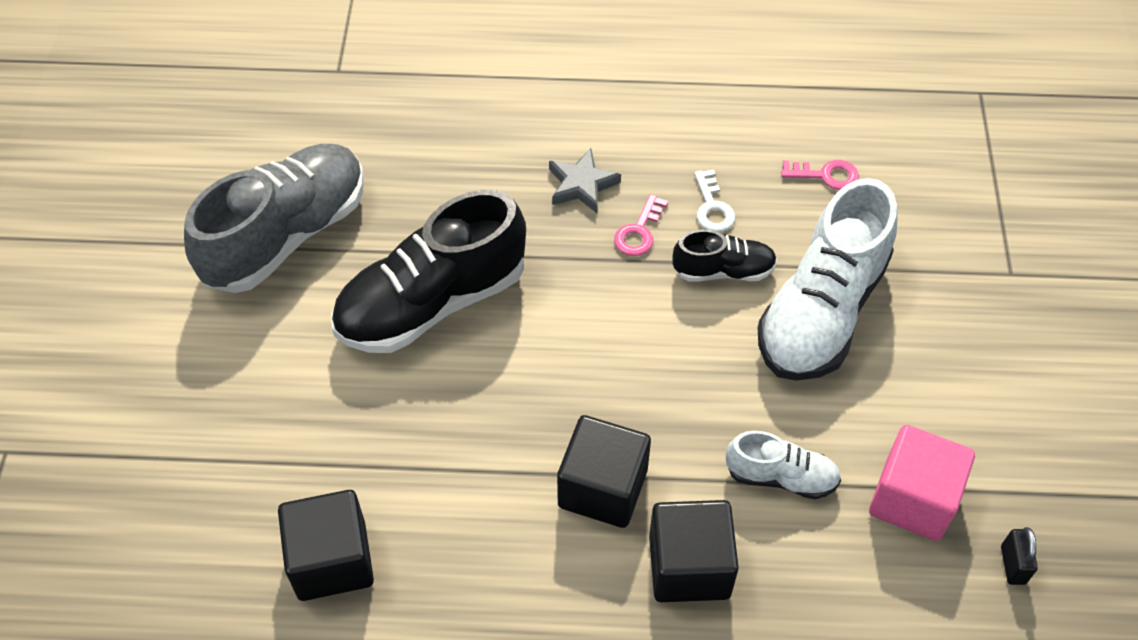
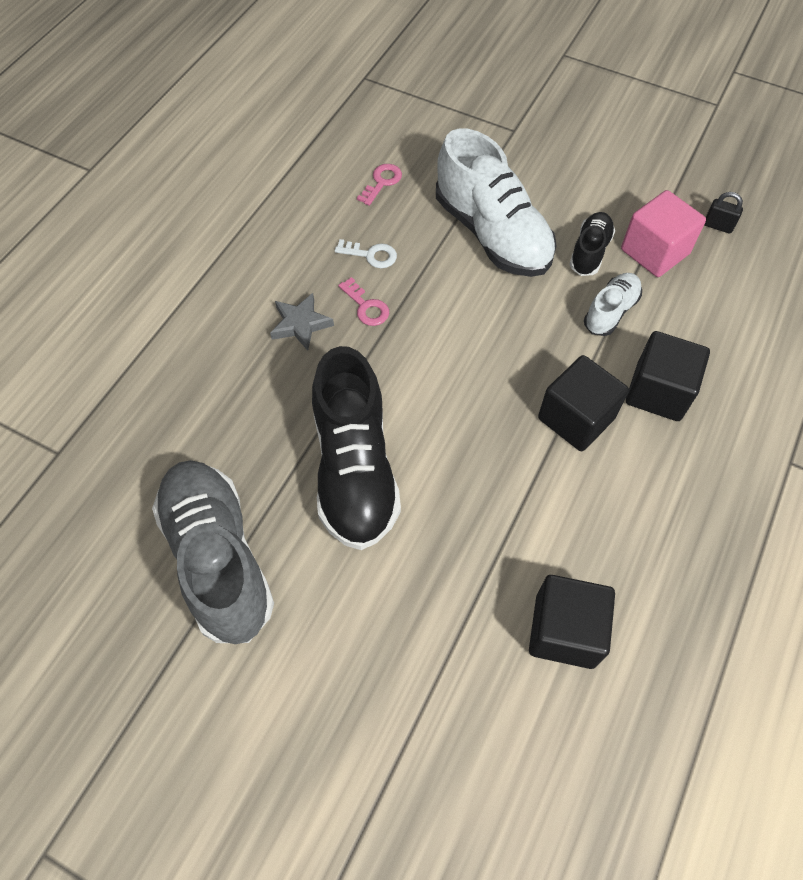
camera: 65 degrees left, 5 degrees up
black shoe [672,230,777,281] -> black shoe moved to [569,212,615,276]

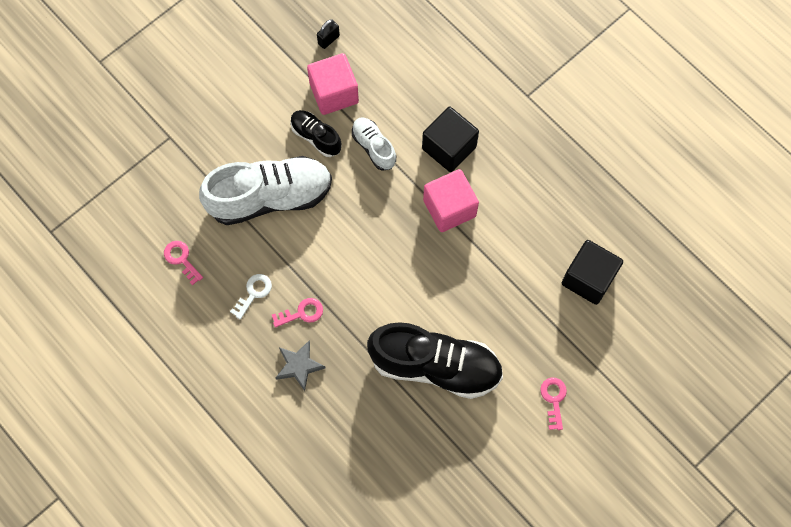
camera: 70 degrees left, 10 degrees up
grey shoe [152,460,274,644] -> none
black cube [538,355,629,451] -> pink cube [423,169,479,232]
none -> pink key [540,378,567,430]

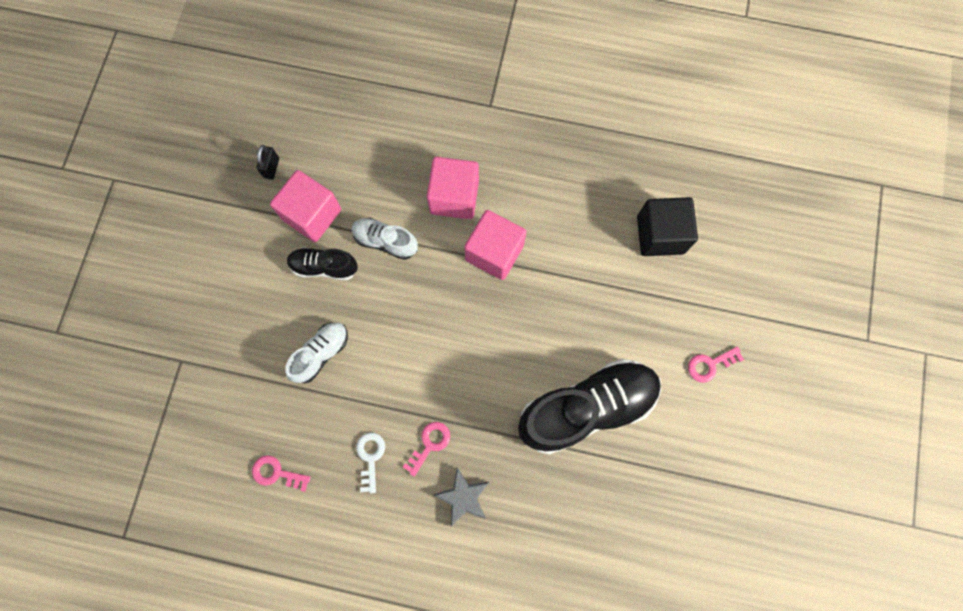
camera: 35 degrees left, 5 degrees up
white shoe [199,156,332,225] -> white shoe [285,323,348,383], size x0.50
black cube [422,107,479,172] -> pink cube [427,157,479,219]
pink key [540,378,567,430] -> pink key turned 75 degrees counterclockwise [688,347,744,383]

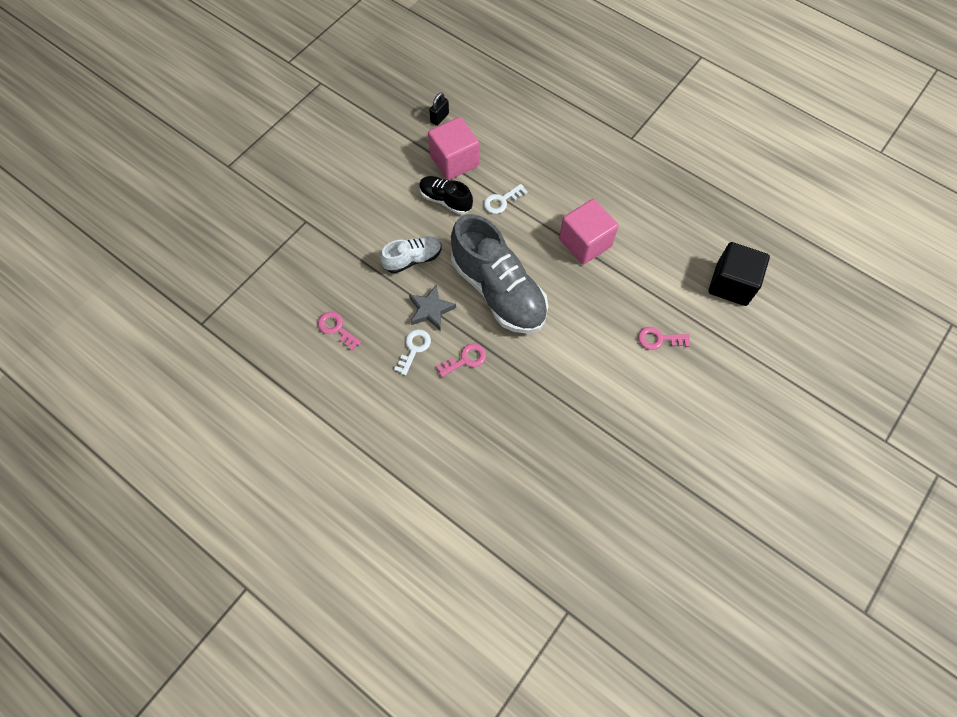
camera: 25 degrees right, 10 degrees down
white shoe [351,218,418,260] -> white key [484,184,528,214]
pink cube [427,157,479,219] -> none
grey star [434,468,489,527] -> grey star moved to [409,284,456,331]
black shoe [518,359,661,454] -> none
pink key [688,347,744,383] -> pink key moved to [638,327,690,350]
none -> grey shoe [451,214,548,334]

